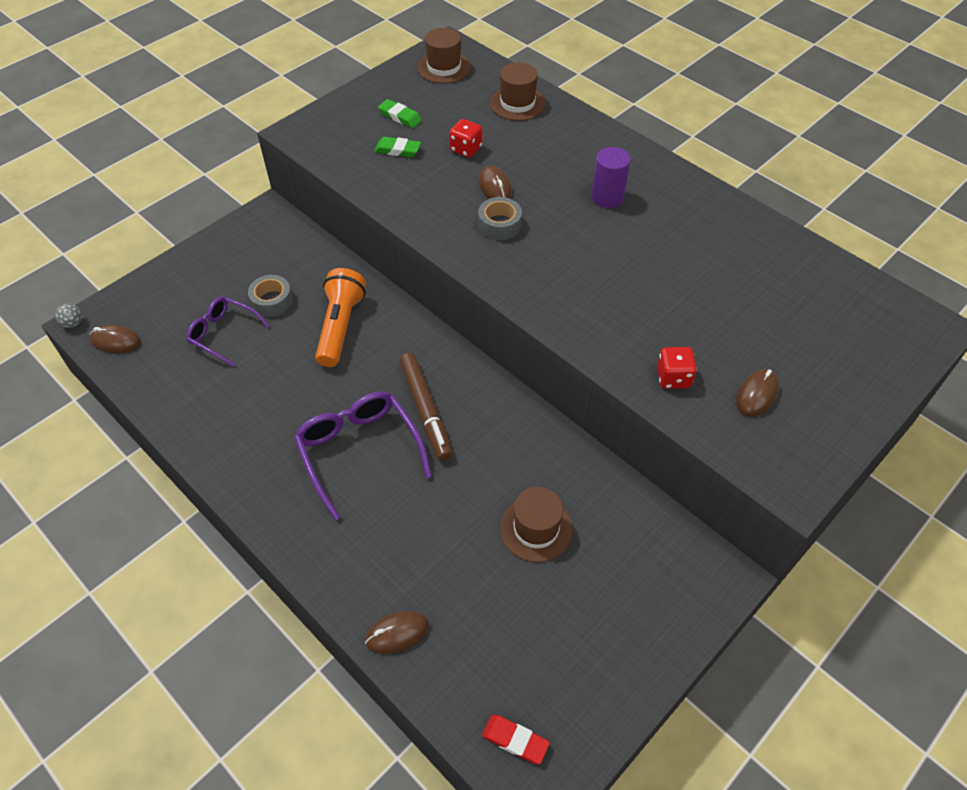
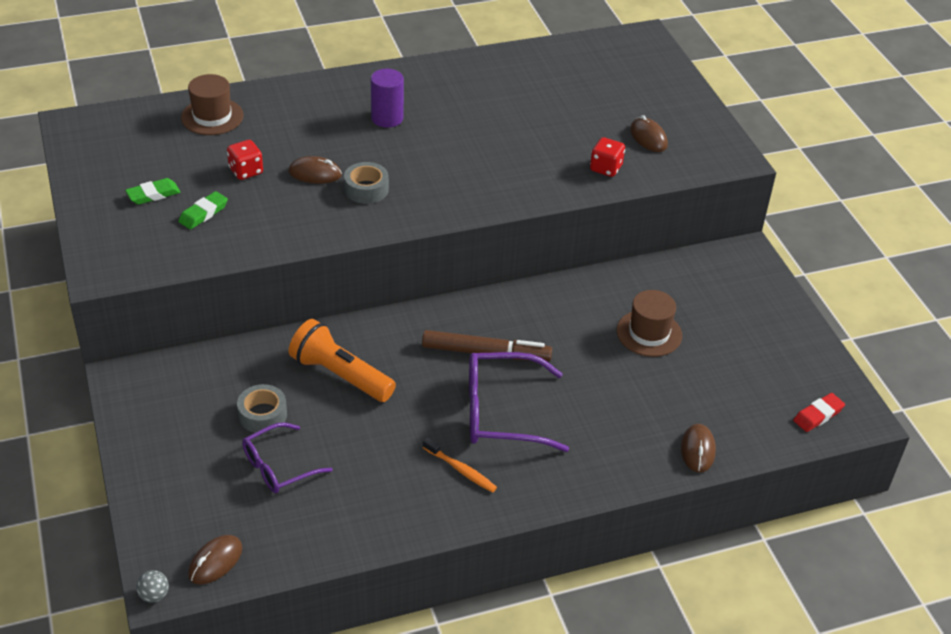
camera: 65 degrees left, 10 degrees down
brown hat [417,28,471,84] -> none
none -> orange toothbrush [423,437,497,493]

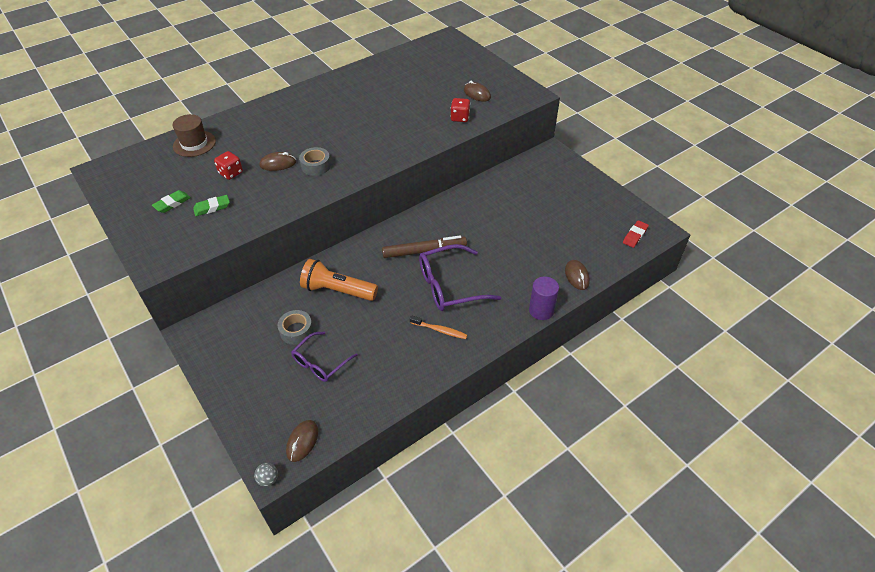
camera: 15 degrees left, 5 degrees up
green eraser [178,191,228,230] -> green eraser turned 45 degrees clockwise [193,195,230,216]
purple cylinder [371,69,404,128] -> purple cylinder moved to [529,277,559,320]
brown hat [617,290,682,357] -> none

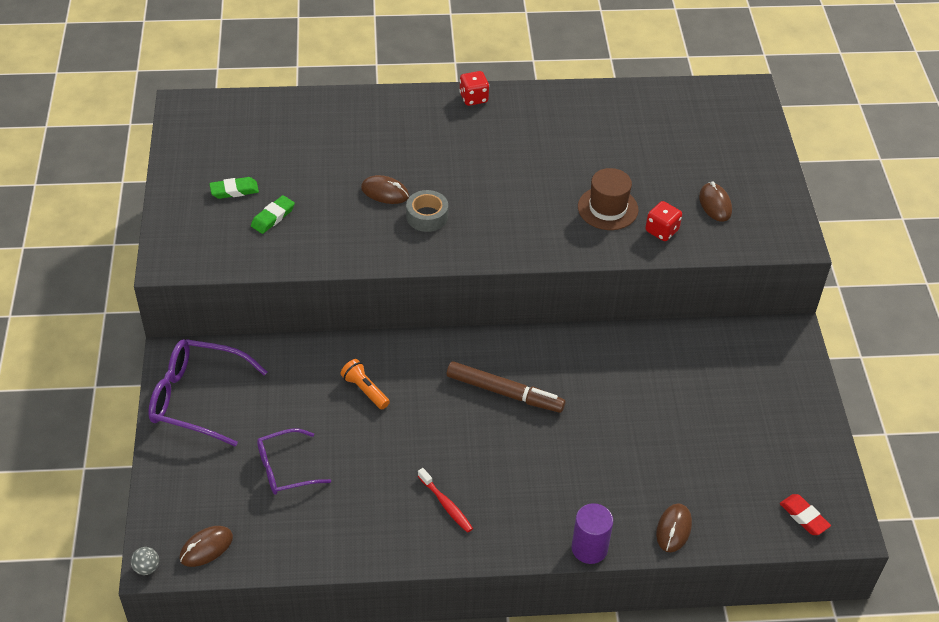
camera: 30 degrees right, 0 degrees up
brown hat [172,114,216,157] -> brown hat moved to [578,168,639,230]
green eraser [193,195,230,216] -> green eraser turned 60 degrees counterclockwise [251,195,295,234]
red dice [214,151,243,180] -> red dice moved to [459,71,489,106]
grey tape [278,310,313,345] -> none
orange flashlight [300,259,378,301] -> orange flashlight [340,359,390,410], size x0.56
orange toothbrush [410,315,467,339] -> red toothbrush [418,468,473,533]
purple glasses [419,244,502,311] -> purple glasses moved to [148,339,267,447]
red eraser [623,220,649,248] -> red eraser turned 75 degrees clockwise [780,494,831,535]

